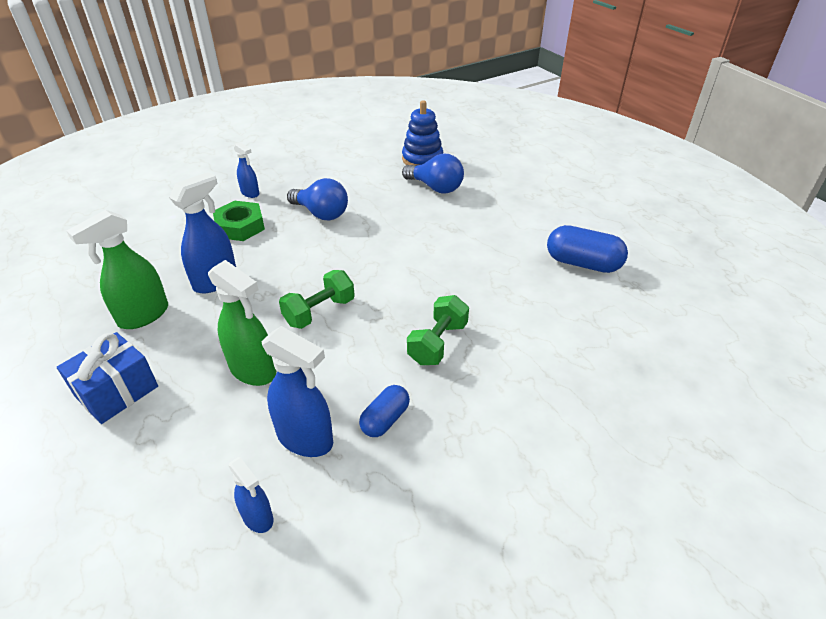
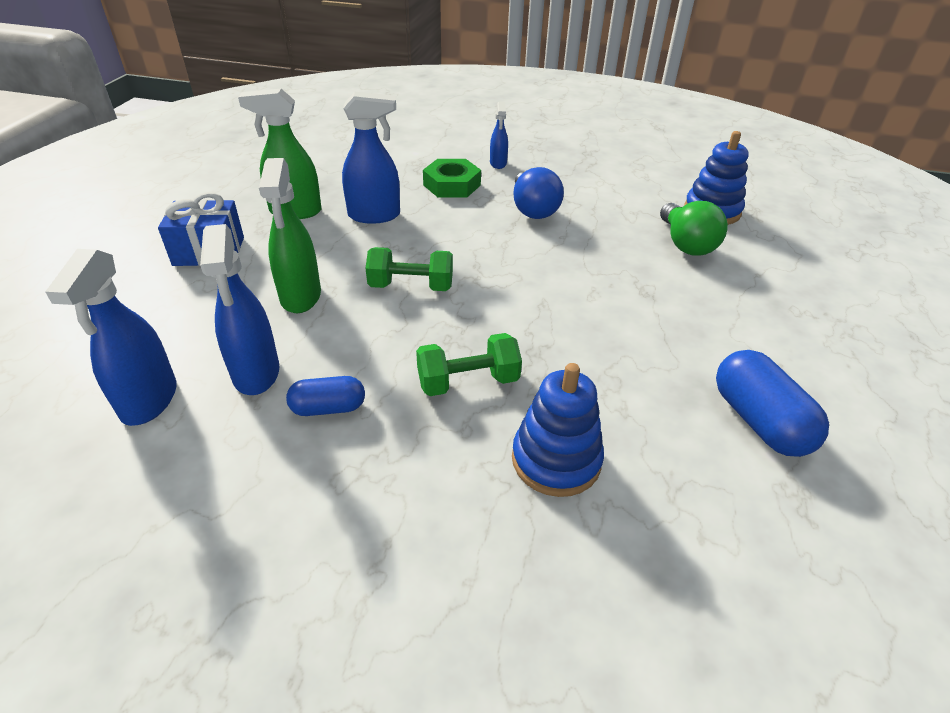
camera: 45 degrees right, 0 degrees up
blue spray bottle [229,457,273,533] -> blue spray bottle [45,249,177,426], size x1.73
blue light bulb [402,154,464,193] -> green light bulb [660,201,728,255]
none -> blue stacking toy [512,363,604,497]

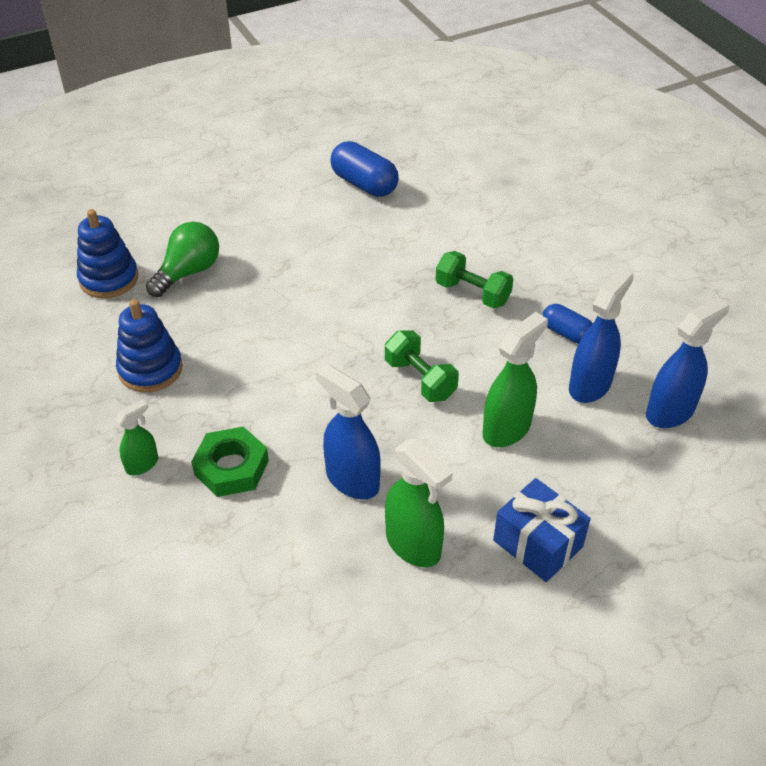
camera: 130 degrees left, 5 degrees up
blue spray bottle [490,102,508,169] -> green spray bottle [115,400,158,475]
blue stacking toy [512,363,604,497] -> blue stacking toy moved to [116,299,182,392]
blue light bulb [513,167,564,219] -> none
blue capsule [716,350,829,457] -> blue capsule turned 75 degrees counterclockwise [331,141,399,197]

